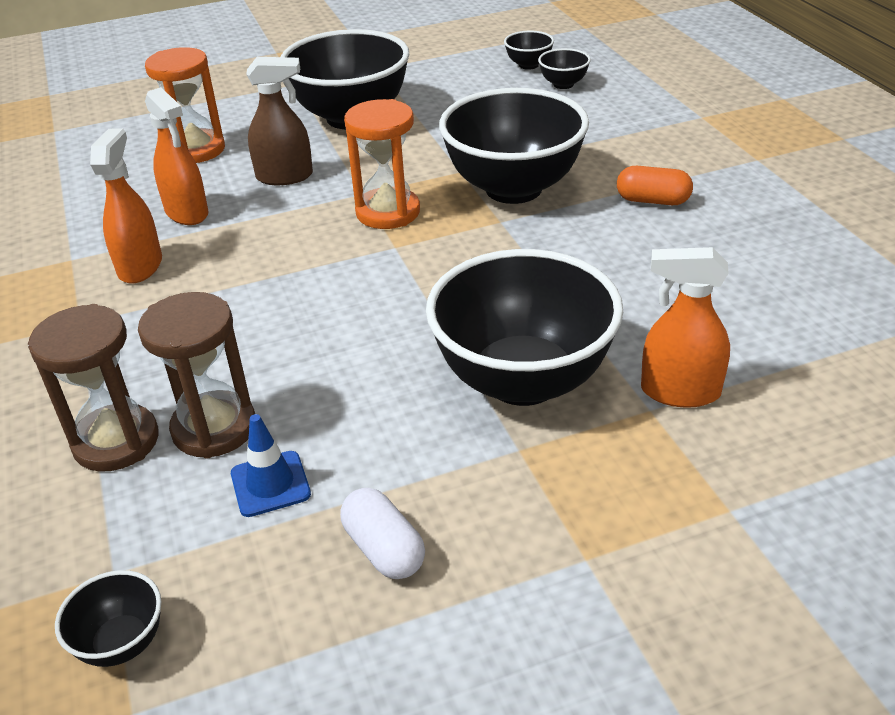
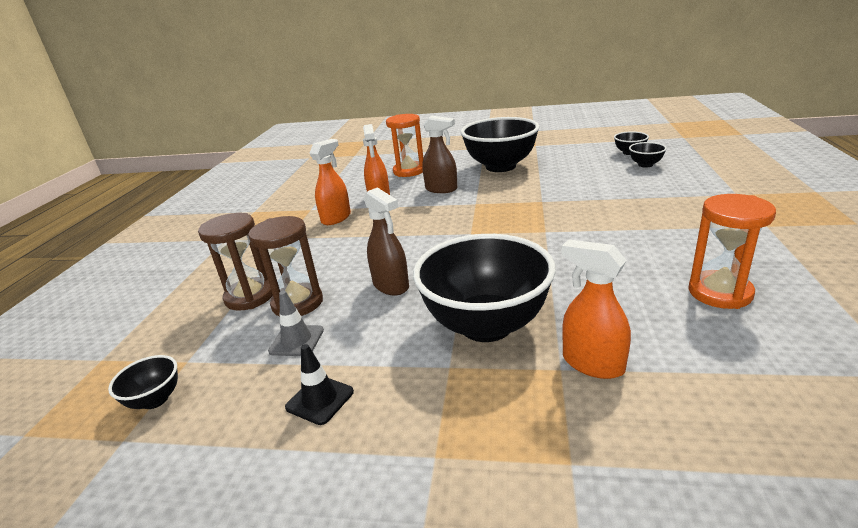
camera: 30 degrees right, 10 degrees down
blue traffic cone [231,414,311,517] -> grey traffic cone [268,291,324,356]
white capsule [340,487,425,579] -> black traffic cone [285,344,354,425]
orange hourglass [344,99,420,229] -> orange hourglass moved to [688,194,776,309]
black bowl [439,88,589,204] -> none
orange capsule [617,166,693,205] -> none
none -> brown spray bottle [364,187,409,295]

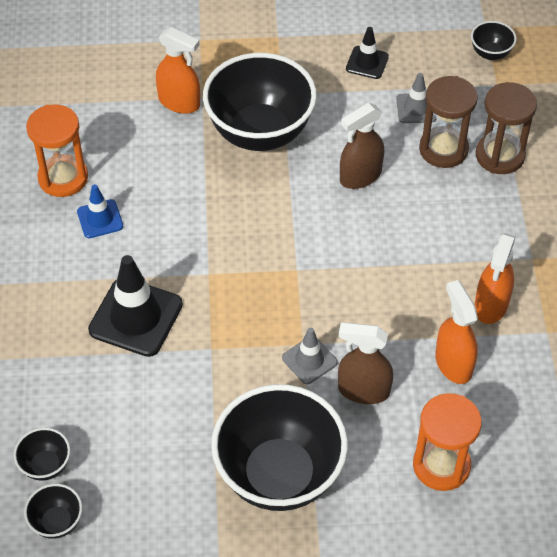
camera: 165 degrees right, 25 degrees up
brown spray bottle [364,187,409,295] -> brown spray bottle turned 75 degrees counterclockwise [340,103,384,189]
none -> blue traffic cone [77,184,123,238]
none -> black traffic cone [88,255,183,357]
none -> grey traffic cone [282,328,337,384]

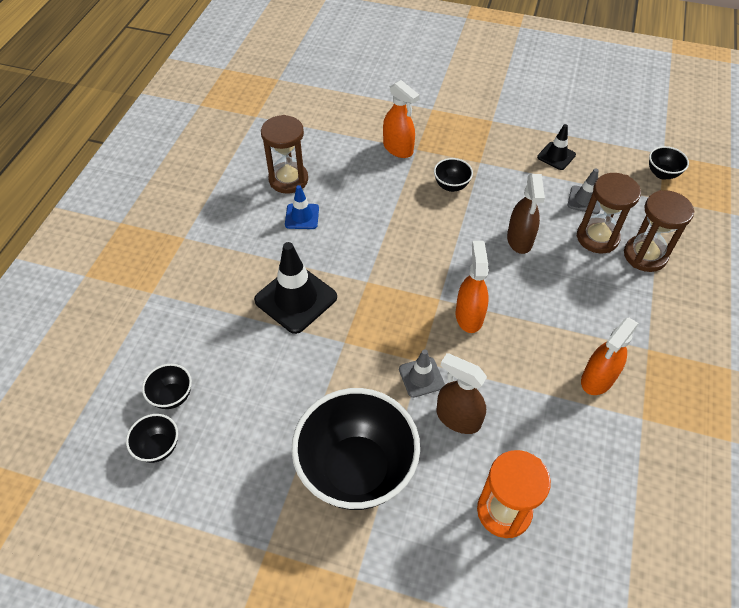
camera: 20 degrees right, 0 degrees up
orange hourglass [26,104,88,197] -> brown hourglass [261,115,308,194]
black bowl [203,53,317,151] -> black bowl [434,158,473,192], size x0.43
brown spray bottle [340,103,384,189] -> brown spray bottle turned 75 degrees counterclockwise [507,174,545,254]
orange spray bottle [435,280,478,384] -> orange spray bottle moved to [456,241,489,333]

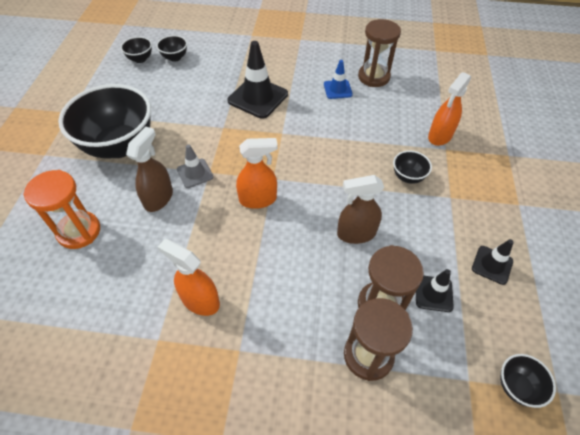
camera: 80 degrees right, 0 degrees up
grey traffic cone [568,168,601,214] -> black traffic cone [416,269,454,312]

